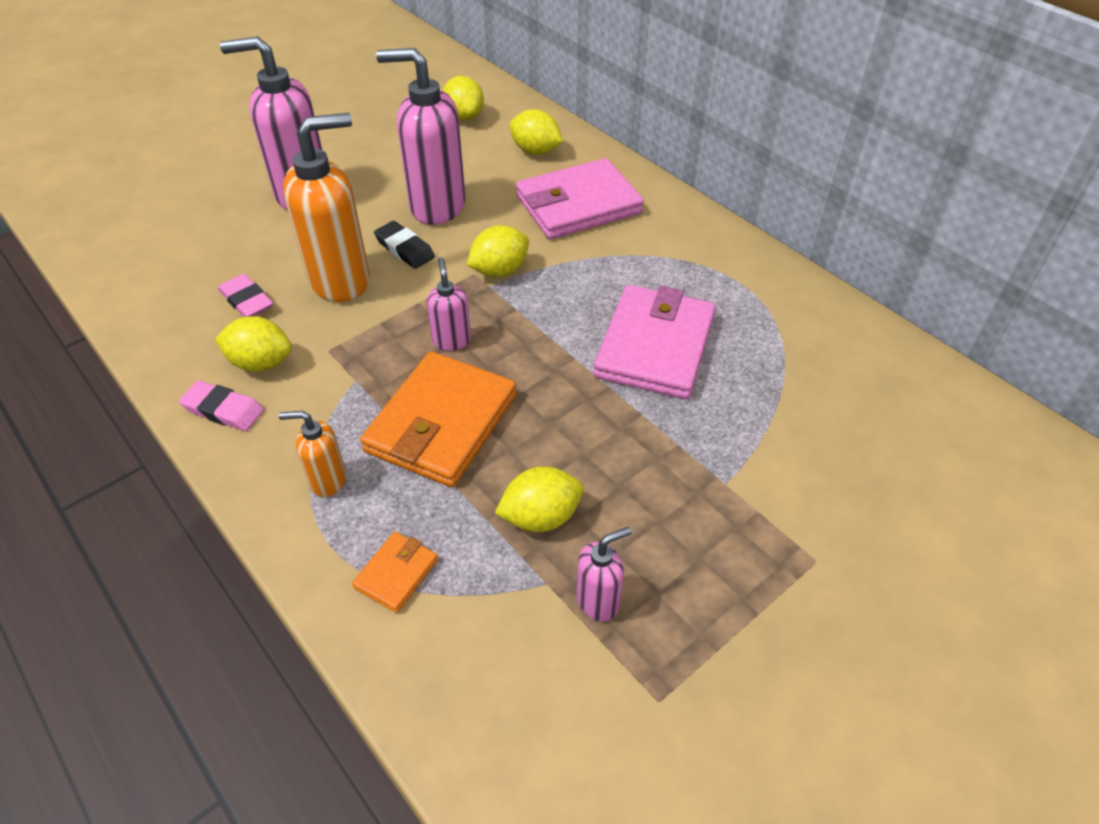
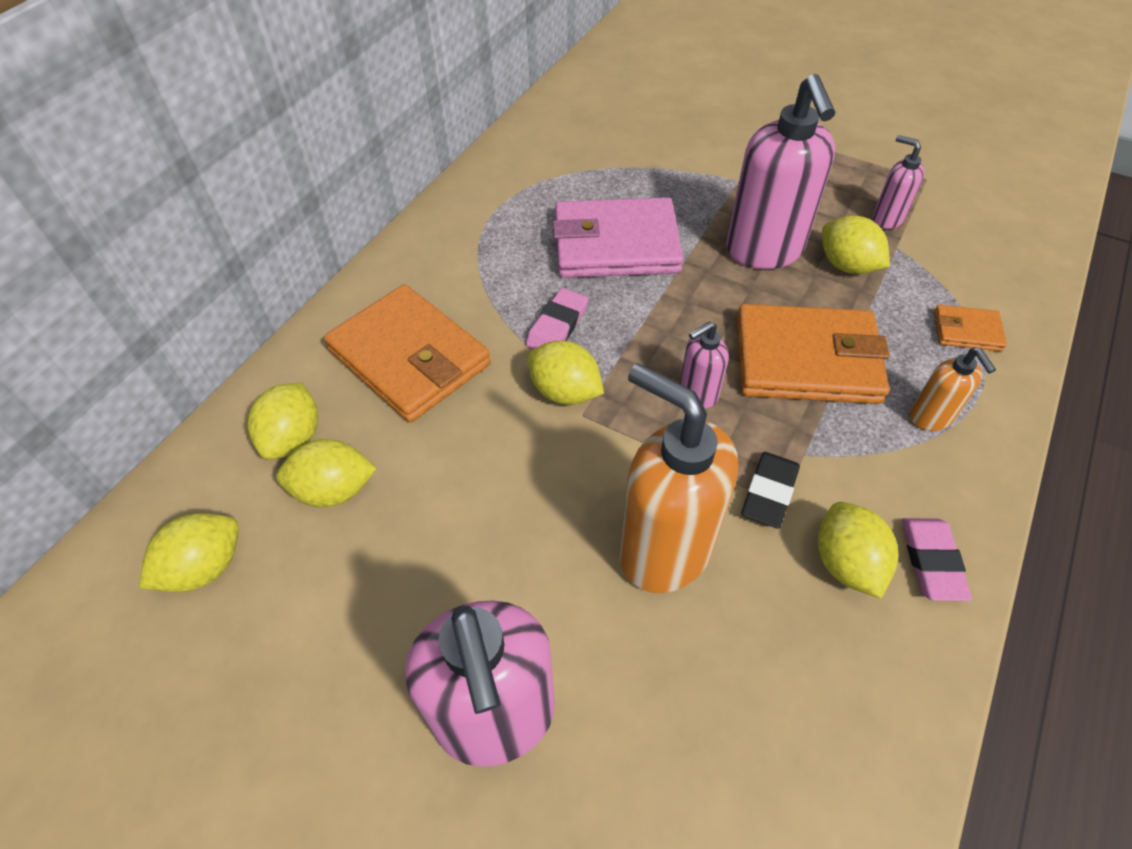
camera: 110 degrees left, 5 degrees up
pink eraser [218,274,273,317] -> pink eraser moved to [526,288,588,349]
black eraser [374,221,435,269] -> black eraser moved to [741,452,800,529]
pink soap dispenser [376,48,466,225] -> pink soap dispenser moved to [726,74,836,269]
pink wallet [516,158,644,239] -> orange wallet [324,284,491,423]
none -> yellow lemon [276,439,377,507]

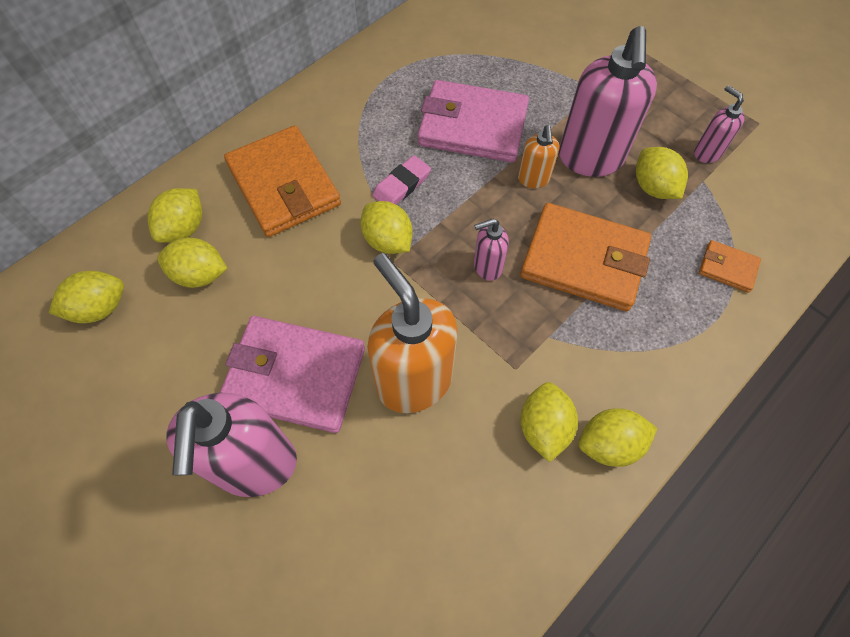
camera: 15 degrees right, 10 degrees up
black eraser [741,452,800,529] -> none
pink eraser [902,518,972,601] -> yellow lemon [578,408,657,467]
orange soap dispenser [910,348,996,431] -> orange soap dispenser moved to [518,125,559,188]
none -> pink wallet [220,316,365,433]

